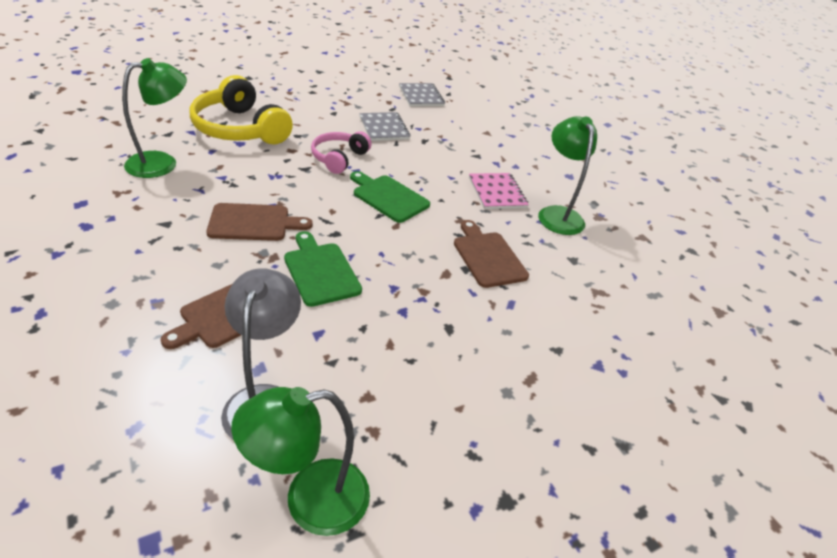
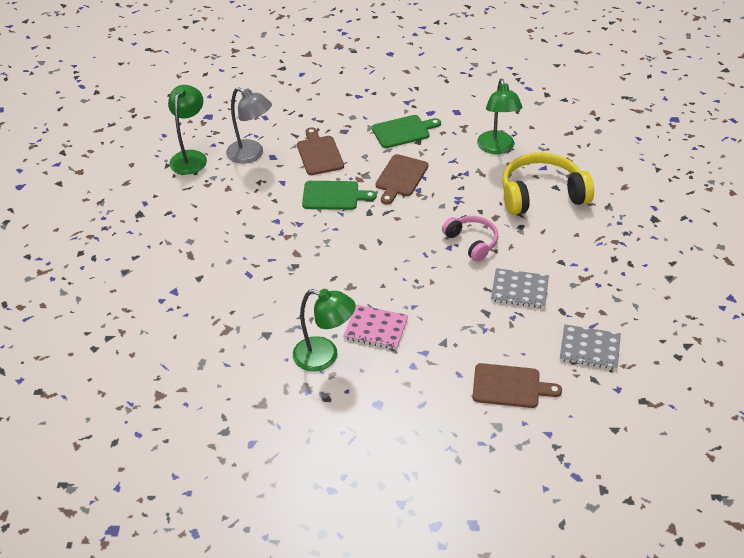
camera: 125 degrees right, 5 degrees up
green cutting board [350,171,430,223] -> green cutting board moved to [372,115,441,148]
brown cutting board [454,220,529,288] -> brown cutting board moved to [473,363,562,408]

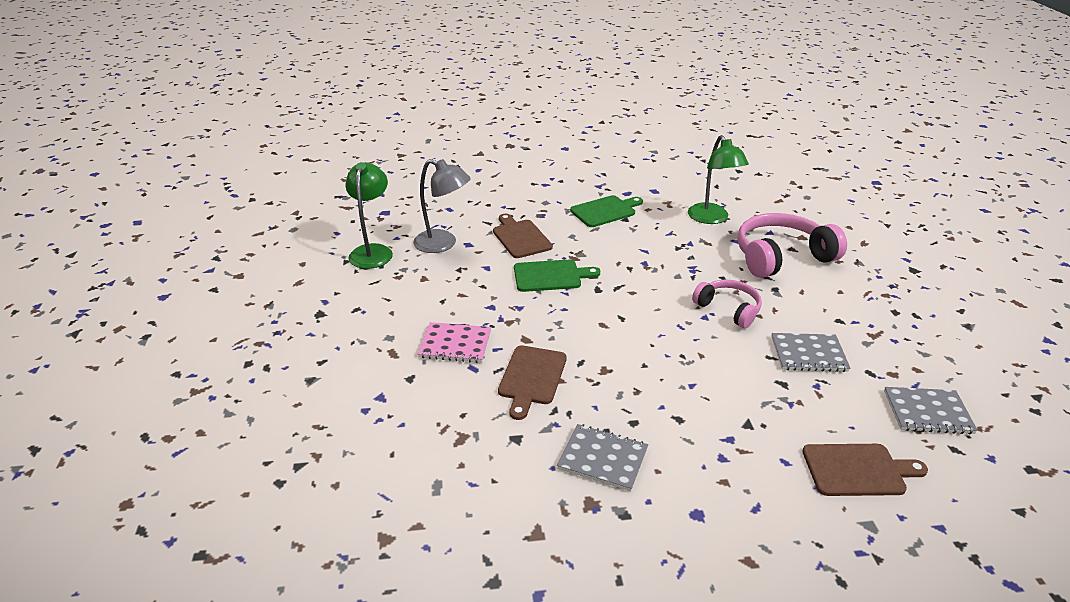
camera: 10 degrees left, 10 degrees down
green lamp [293,289,356,372] -> grey notebook [557,424,648,491]
pink notebook [343,305,408,350] -> pink notebook moved to [418,322,491,363]
brown cutting board [376,154,428,205] -> brown cutting board moved to [498,345,567,420]
yellow headphones [502,152,594,215] -> pink headphones [738,213,847,278]

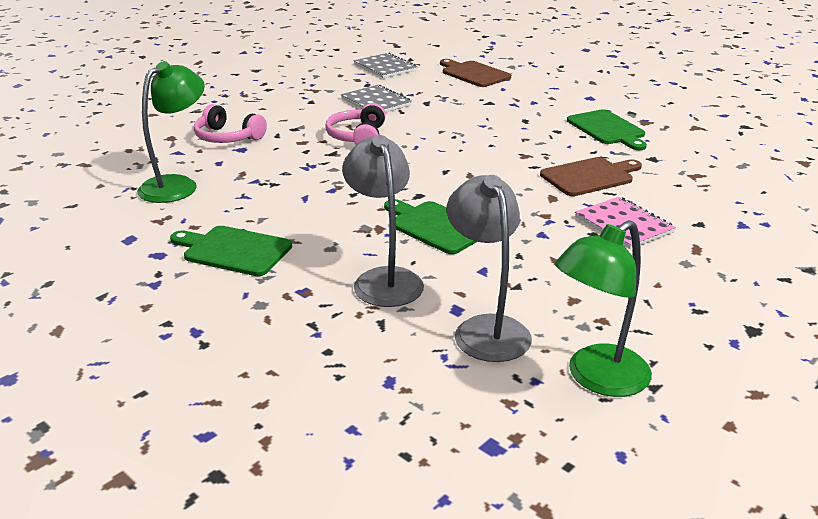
camera: 130 degrees left, 5 degrees down
brown cutting board [493,214,553,258] -> grey lamp [342,135,424,307]
grey notebook [557,424,648,491] -> green cutting board [567,109,647,150]
pink headphones [738,213,847,278] -> pink headphones [194,104,267,143], size x0.59

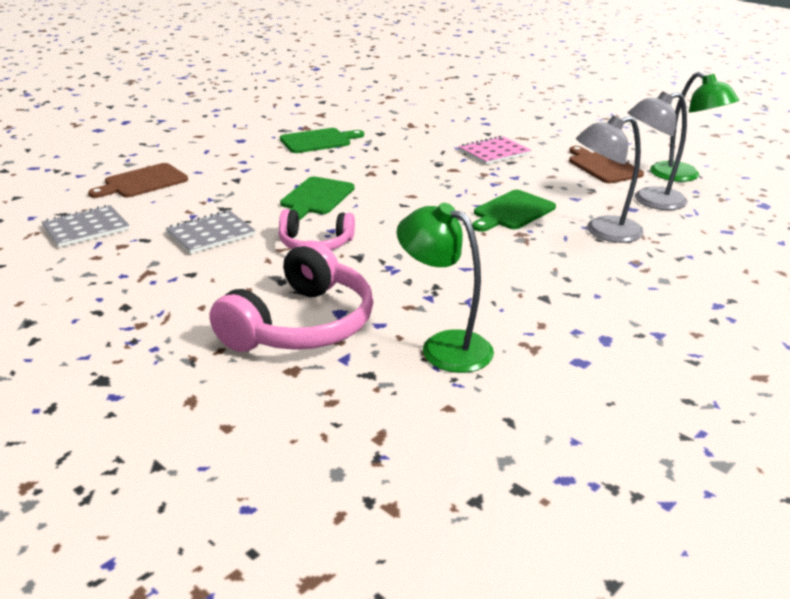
camera: 90 degrees left, 0 degrees up
green cutting board [170,226,292,276] -> green cutting board moved to [280,176,355,220]
pink headphones [194,104,267,143] -> pink headphones [210,241,373,352], size x1.69
brown cutting board [540,157,642,196] -> brown cutting board moved to [569,146,644,183]

